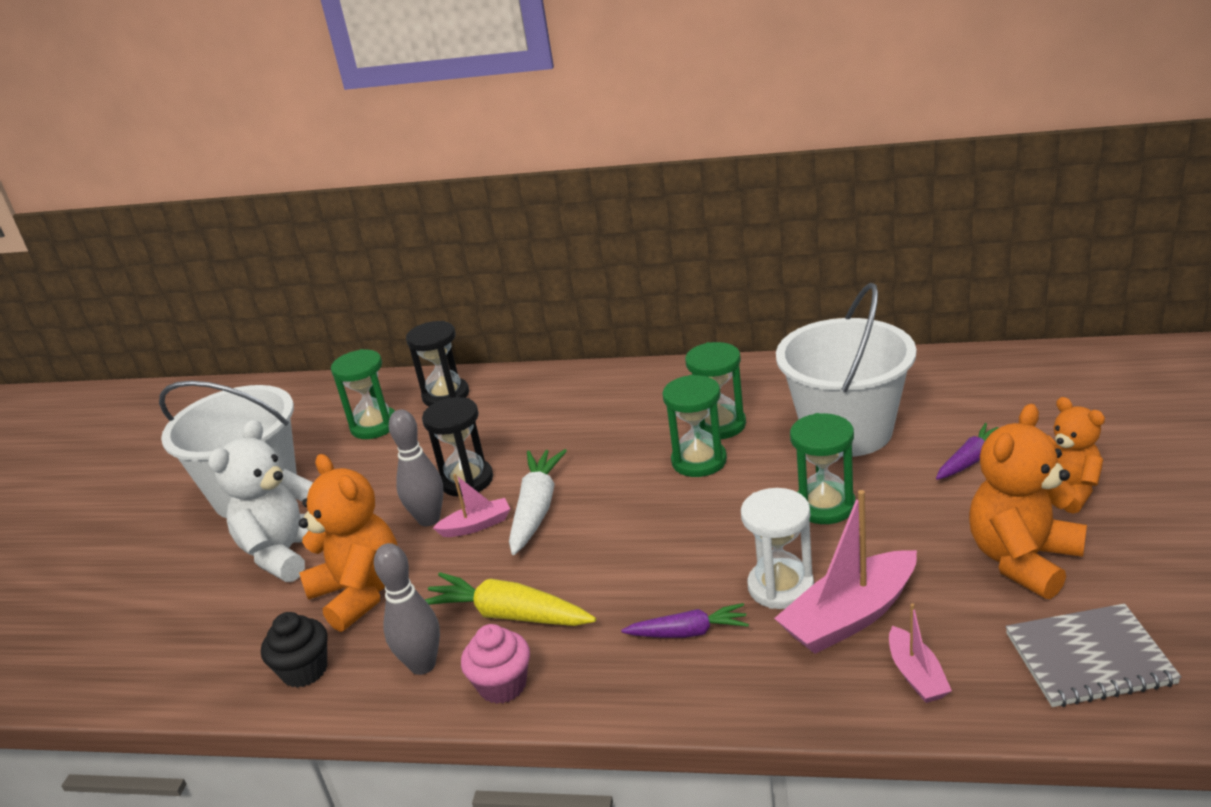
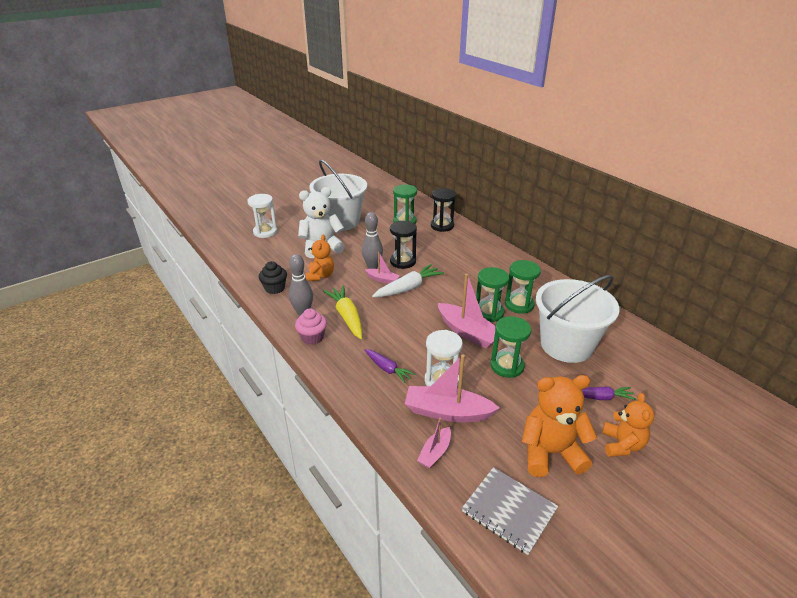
camera: 40 degrees right, 5 degrees up
orange teddy bear [299,454,397,632] -> orange teddy bear [305,235,334,281], size x0.65
none -> white hourglass [247,194,278,238]
none -> pink boat [438,274,500,349]

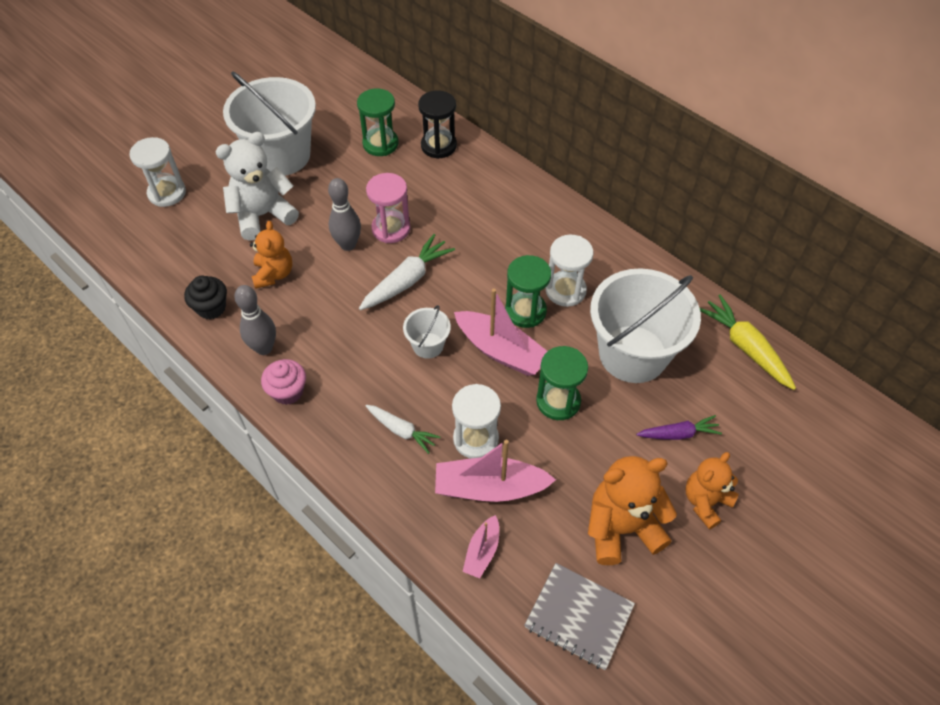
camera: 10 degrees left, 20 degrees up
yellow carrot [323,285,362,339] -> yellow carrot moved to [700,294,796,390]
pink boat [365,252,400,284] -> none
purple carrot [365,349,415,383] -> white carrot [366,405,440,454]
black hourglass [390,221,417,269] -> pink hourglass [366,173,410,243]
green hourglass [505,260,541,314] -> white hourglass [546,235,593,307]
orange teddy bear [602,393,654,457] -> orange teddy bear turned 135 degrees counterclockwise [685,452,739,529]
none -> white bucket [403,305,451,359]

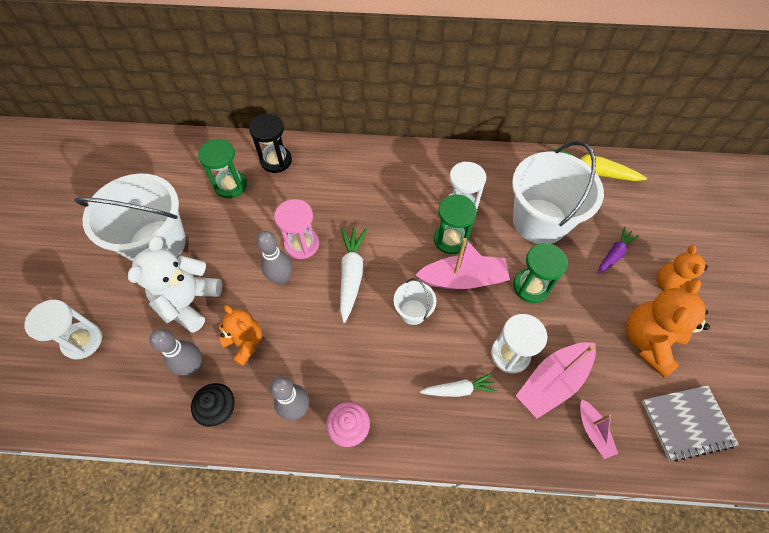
camera: 40 degrees left, 5 degrees up
none -> grey bowling pin [149,329,202,375]

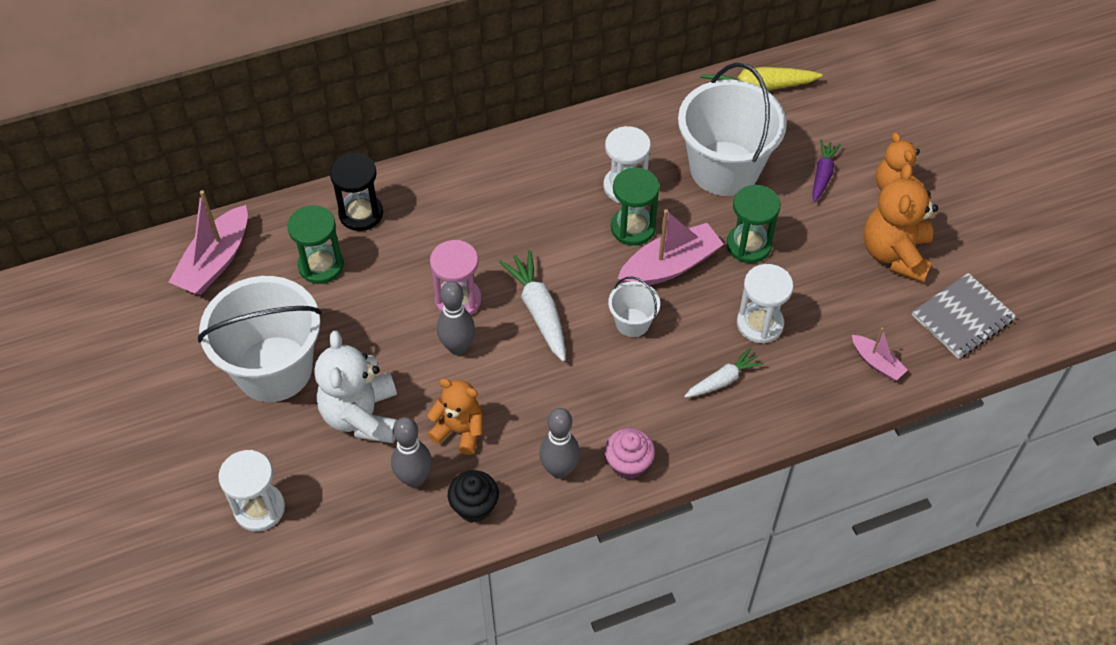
camera: 25 degrees left, 5 degrees down
pink boat [516,342,596,419] -> pink boat moved to [169,190,248,295]

